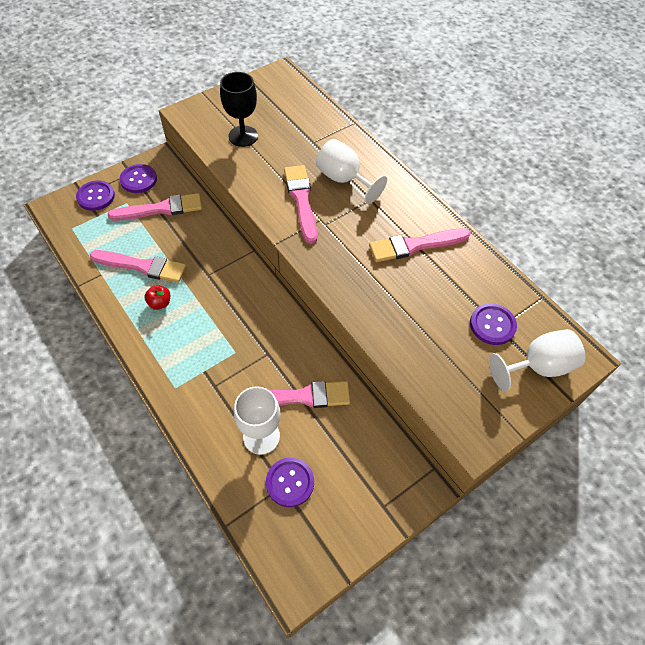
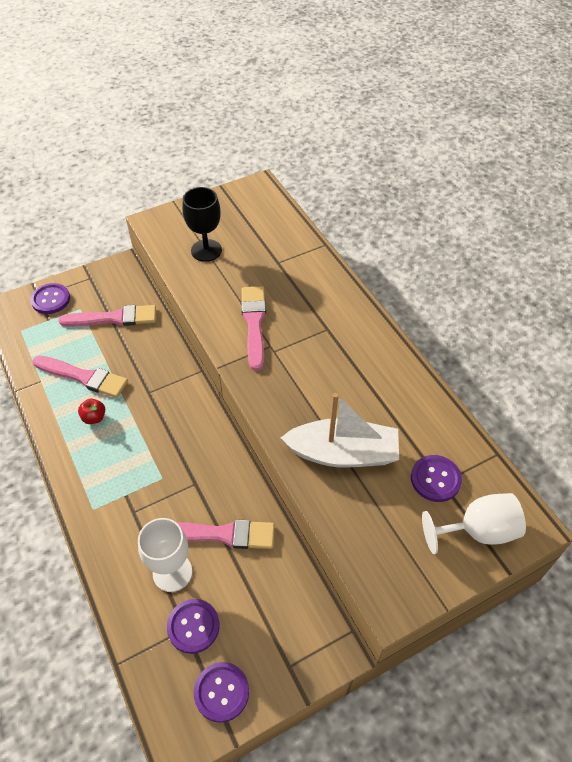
camera: 10 degrees right, 5 degrees down
purple button [120,164,157,193] -> purple button moved to [194,662,249,723]
white goblet [316,139,387,204] -> none
pink brush [369,228,471,262] -> none
none -> white boat [281,393,399,468]

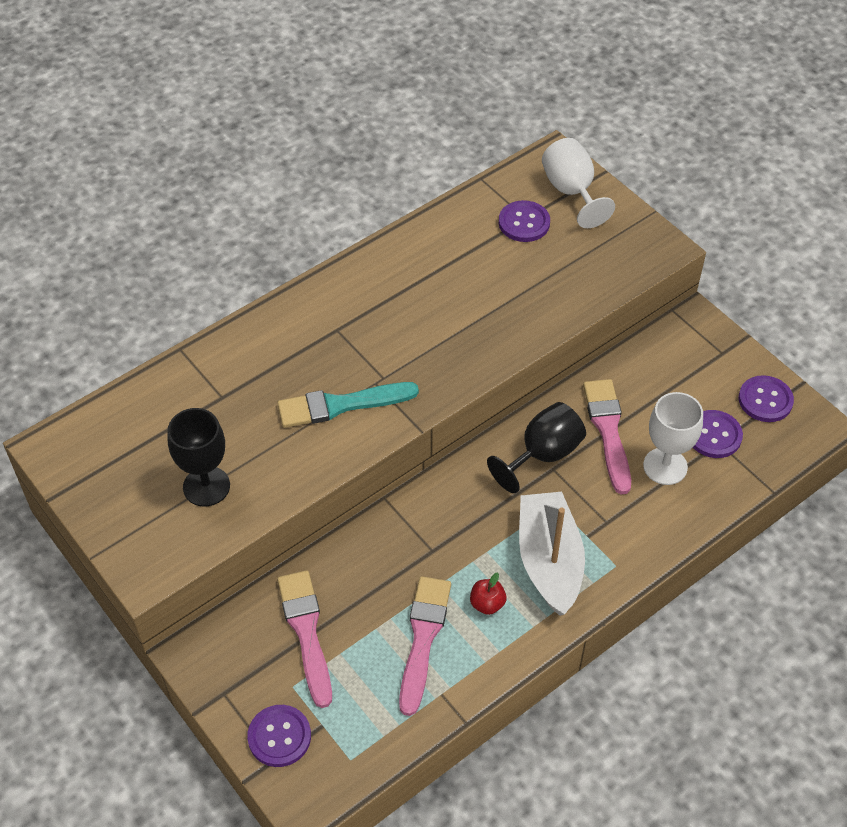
camera: 100 degrees left, 0 degrees up
pink brush [241,286,266,371] -> turquoise brush [277,382,419,428]
white boat [281,393,399,468] -> white boat moved to [519,492,585,616]
none -> black goblet [487,402,586,493]

